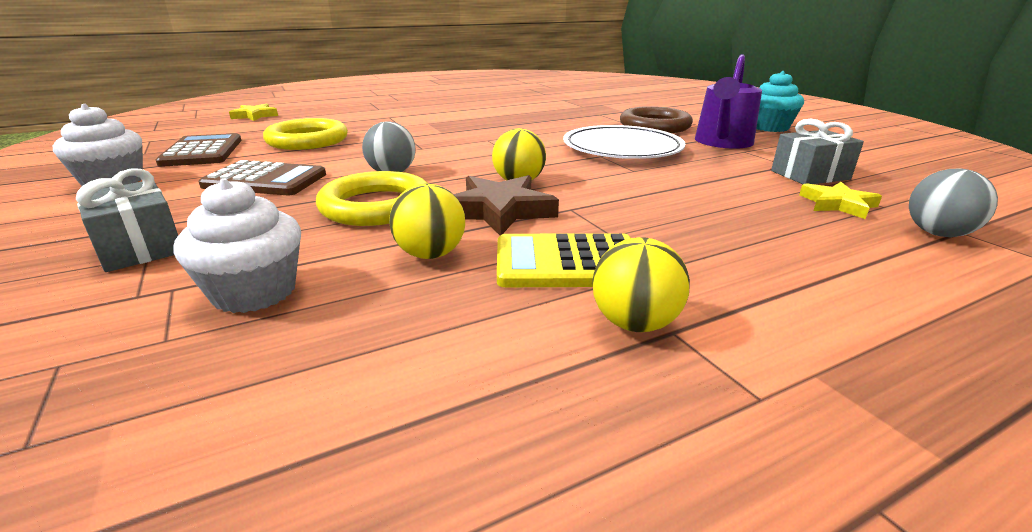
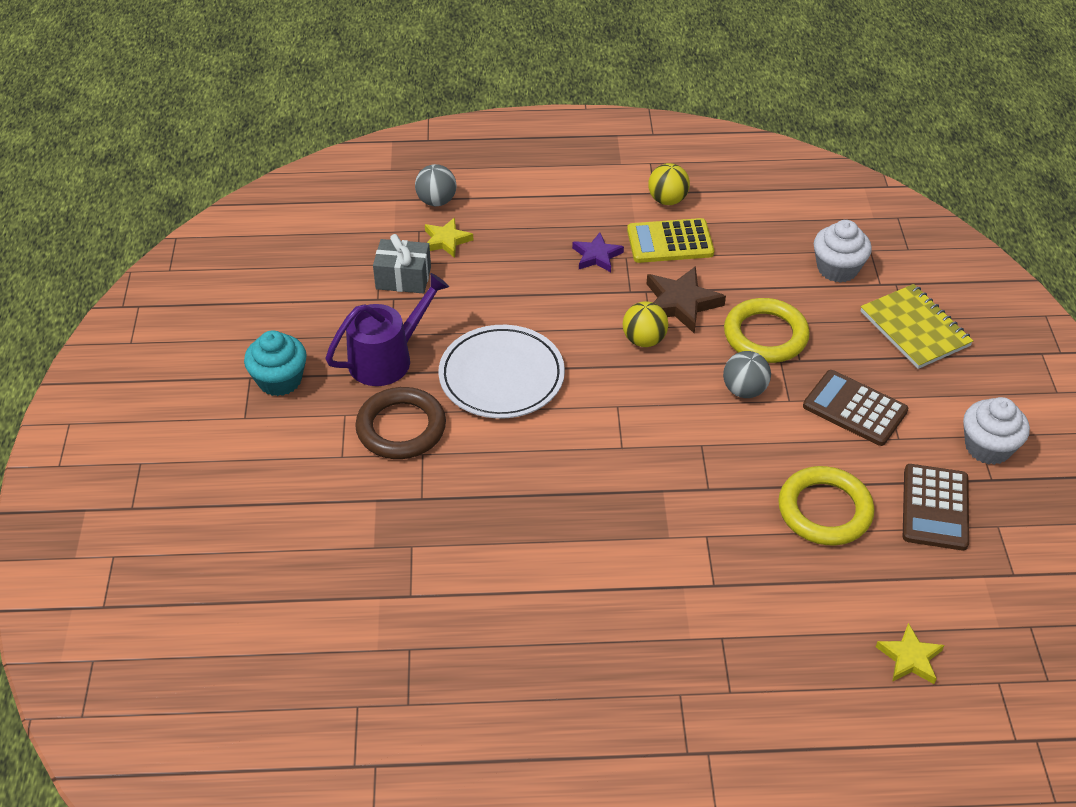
camera: 155 degrees left, 20 degrees up
grey gift [76,169,178,272] -> yellow notebook [861,284,973,369]
yellow ball [389,184,465,259] -> none
yellow calculator [497,233,631,287] -> yellow calculator turned 150 degrees clockwise [627,218,714,263]
none -> purple star [572,232,624,272]

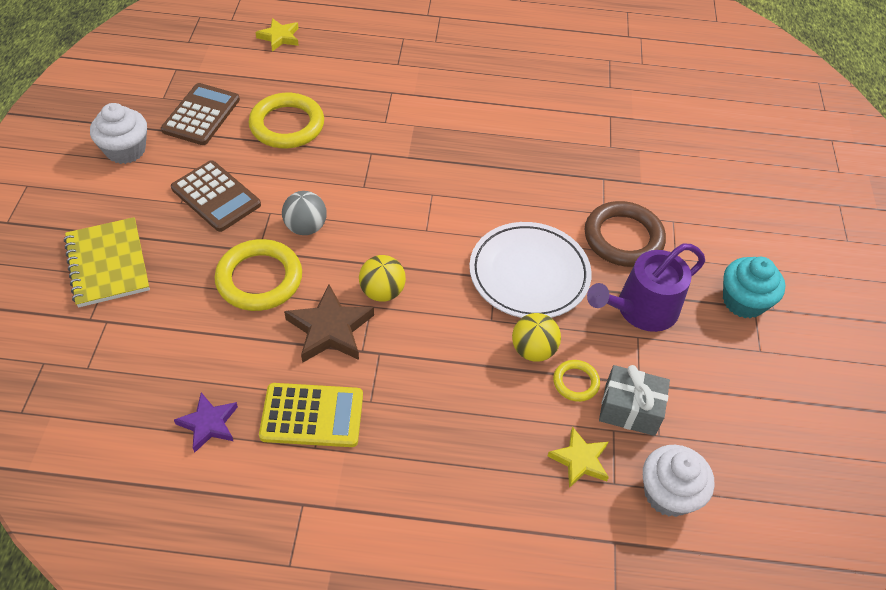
camera: 175 degrees left, 5 degrees up
grey ball [415,164,456,206] -> none
purple star [572,232,624,272] -> purple star moved to [174,393,238,453]
yellow ball [648,163,690,205] -> yellow ball moved to [512,313,561,362]
white cupcake [814,220,872,283] -> white cupcake moved to [642,445,714,517]
none -> yellow ring [553,360,600,402]

